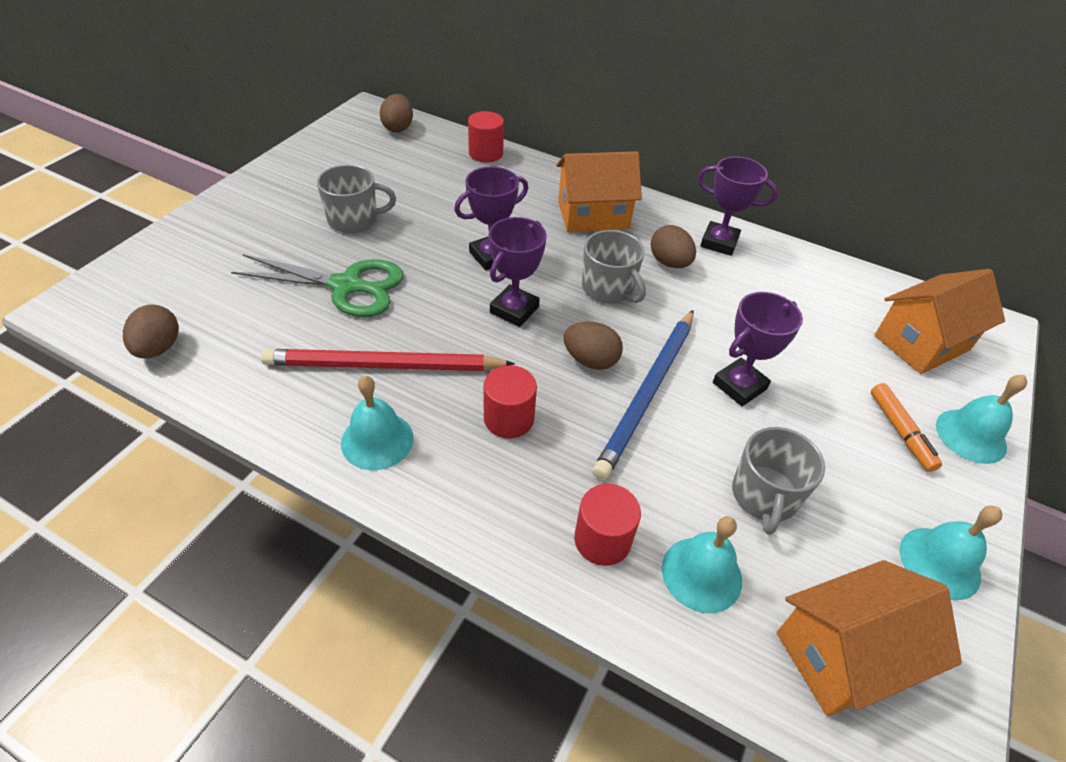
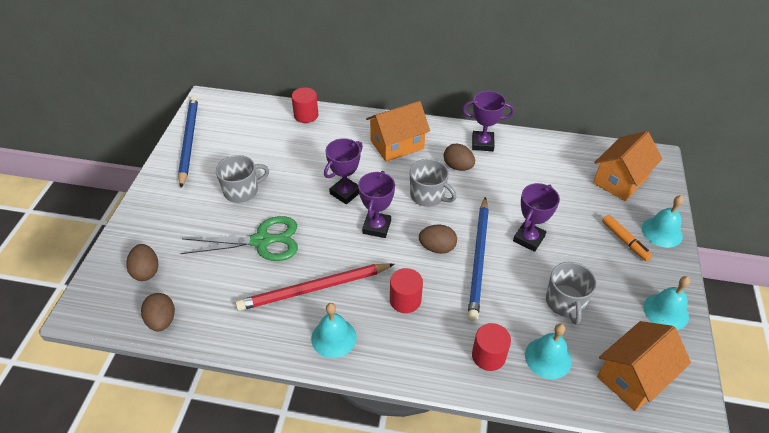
camera: 15 degrees left, 0 degrees up
brown egg [380,94,413,132] -> brown egg moved to [126,244,158,281]
none -> blue pencil [178,96,198,188]

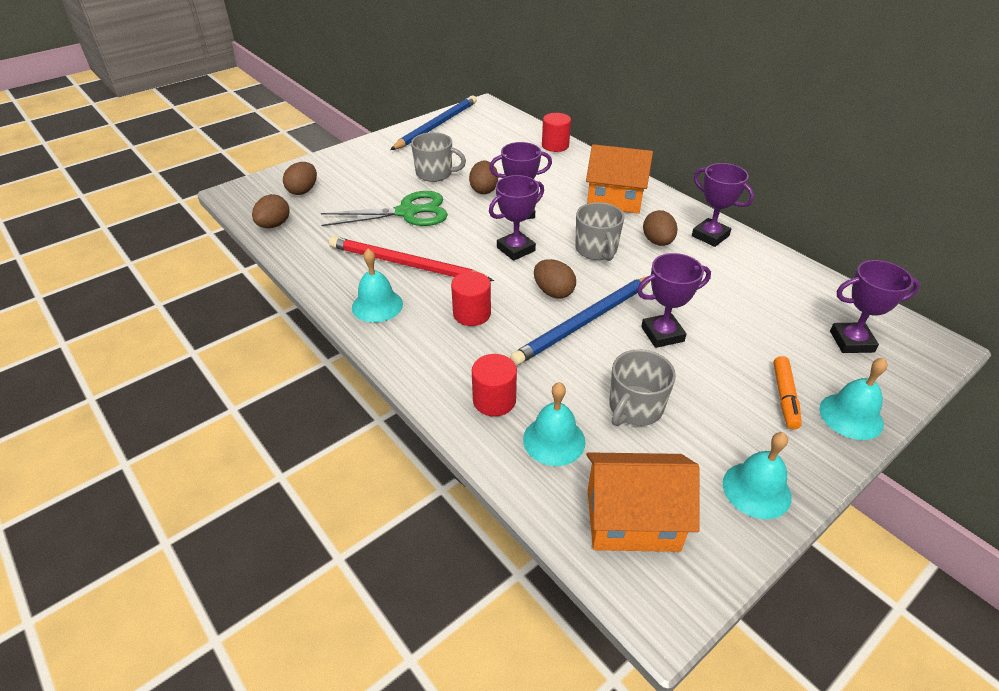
camera: 40 degrees right, 5 degrees down
green scissors [180,216,298,261] -> green scissors turned 45 degrees counterclockwise [321,191,448,226]
orange house [593,131,662,201] -> purple trophy [830,260,920,353]
none -> brown egg [469,161,498,194]

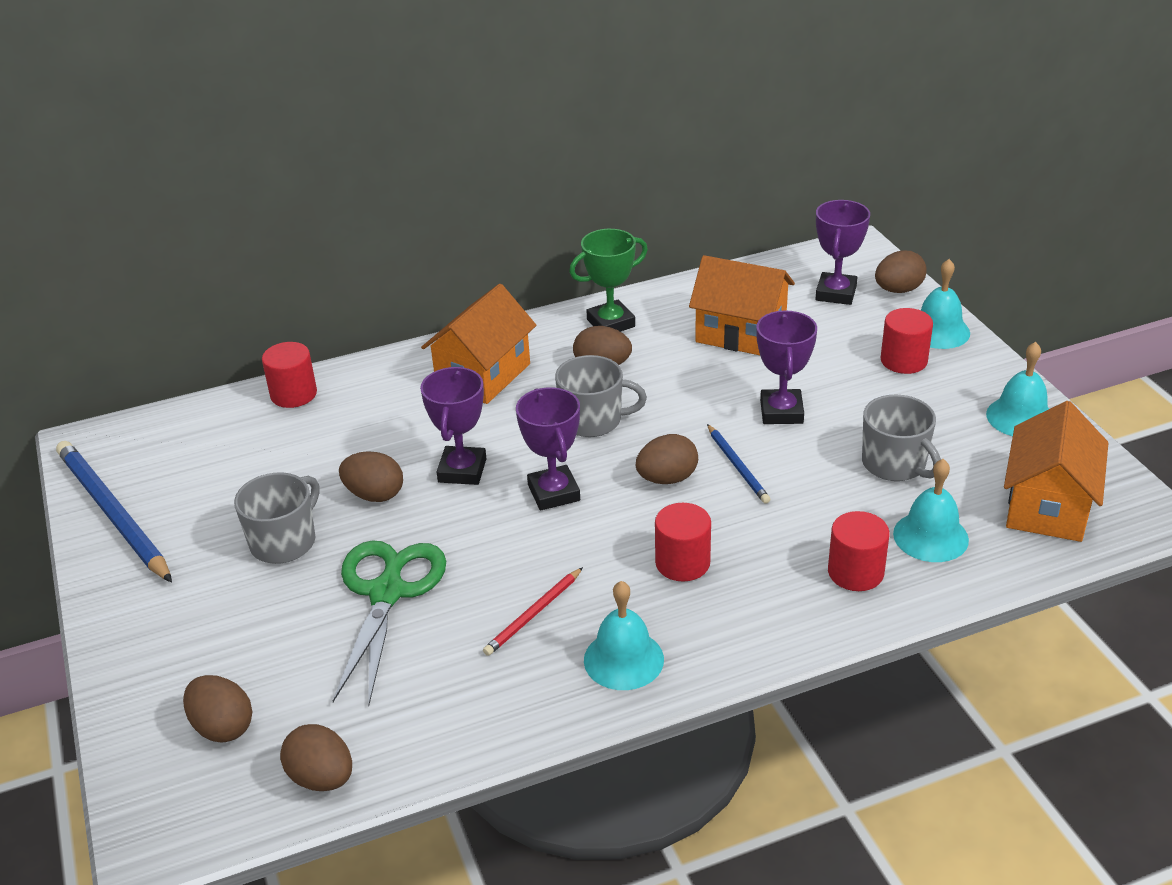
camera: 70 degrees left, 5 degrees down
red pencil [329,236,494,281] -> red pencil [483,567,583,656], size x0.50
blue pencil [510,276,650,365] -> blue pencil [707,424,771,504], size x0.50
purple trophy [692,163,754,247] -> green trophy [569,229,648,332]
orange marker [773,356,802,429] -> red cylinder [881,308,933,374]
none -> orange house [689,255,795,355]
none -> brown egg [875,250,927,293]

